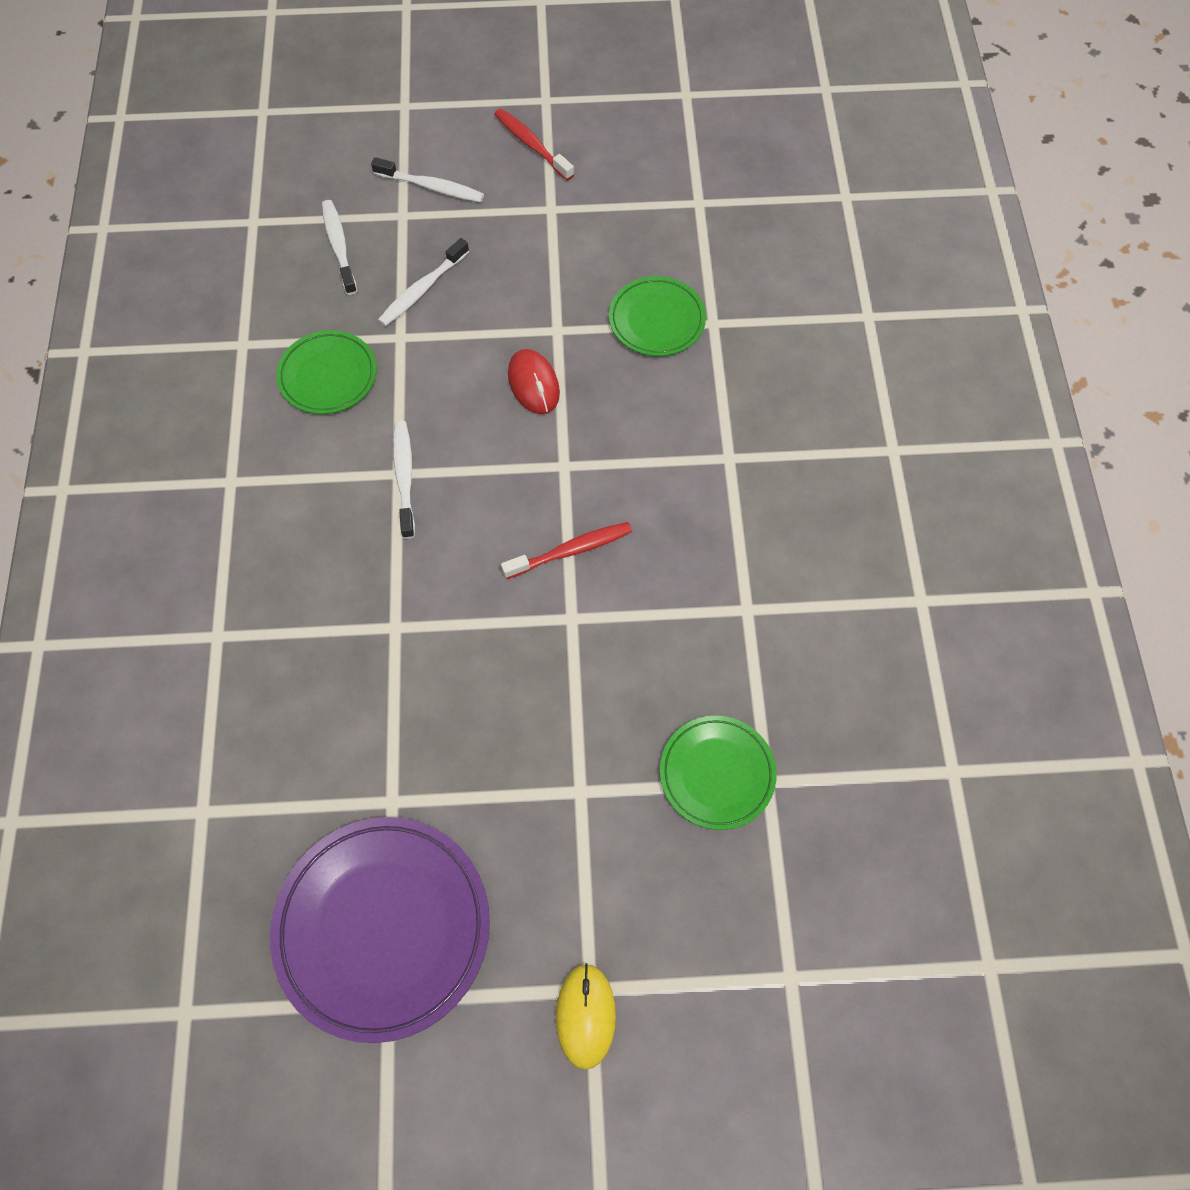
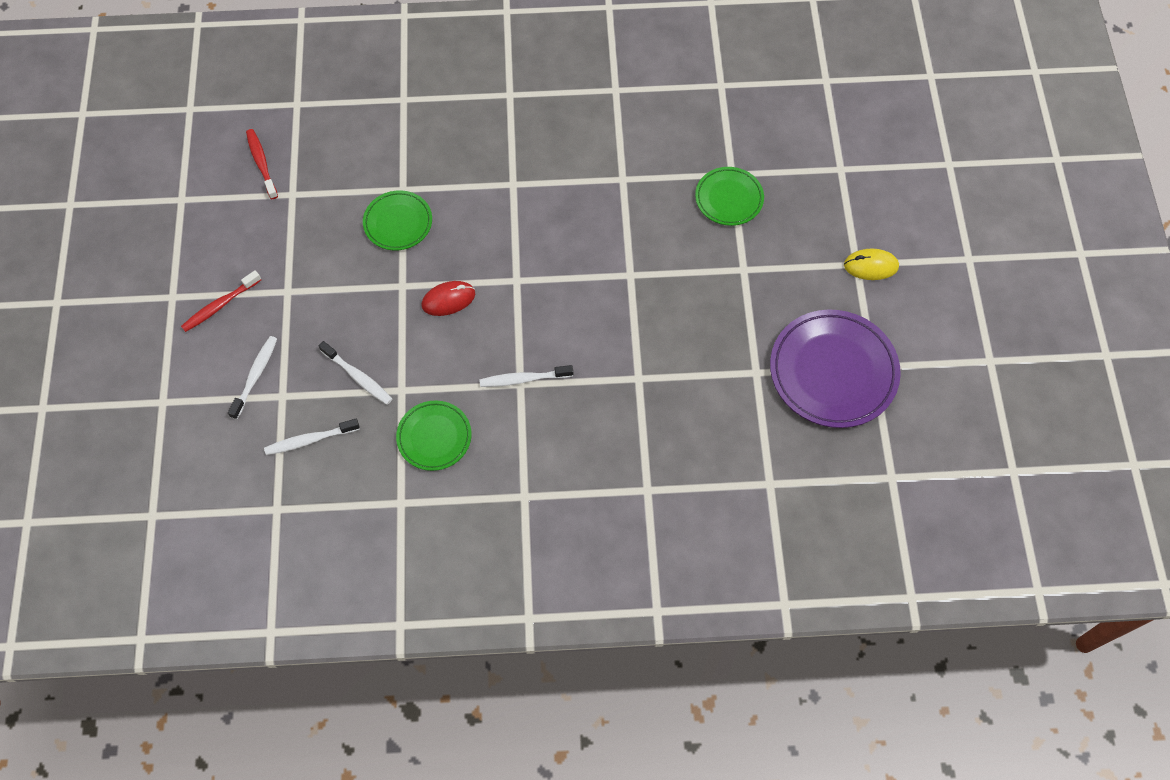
camera: 90 degrees left, 0 degrees up
red toothbrush [501,522,632,579] -> red toothbrush moved to [246,129,278,199]

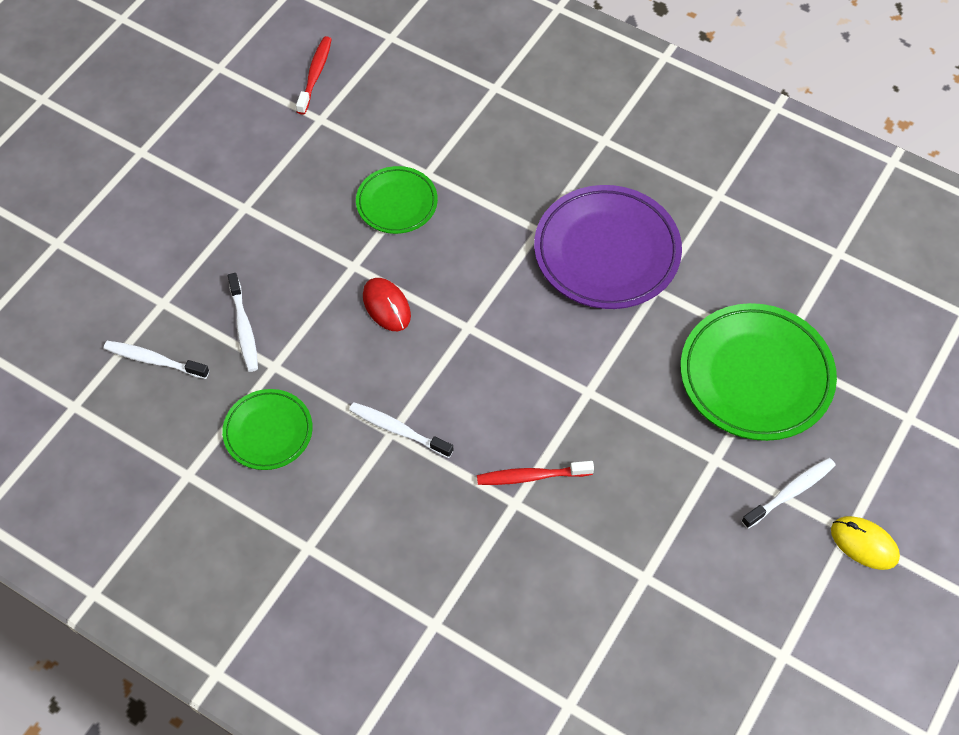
camera: 35 degrees right, 5 degrees down
red toothbrush [181,270,261,332] -> red toothbrush moved to [477,461,594,485]
white toothbrush [228,336,277,419] -> white toothbrush moved to [742,458,836,529]
red mouse [421,281,475,316] -> red mouse turned 45 degrees clockwise [363,278,411,331]
green plate [695,167,764,226] -> green plate [681,303,837,441], size x1.76
purple plate [770,309,901,428] -> purple plate moved to [534,185,682,309]

